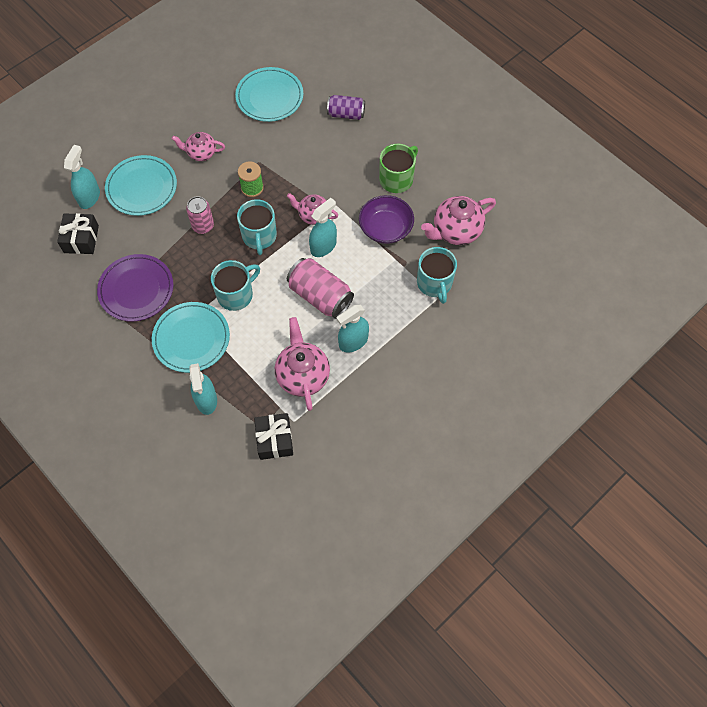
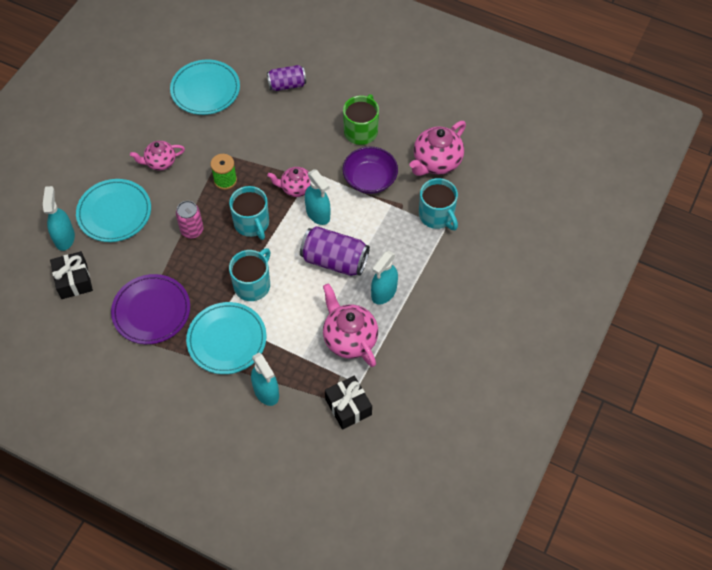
camera: 20 degrees left, 5 degrees down
pink can [287,258,354,318] -> purple can [300,226,370,276]
turquoise spray bottle [309,198,337,257] -> turquoise spray bottle turned 120 degrees clockwise [305,169,330,225]

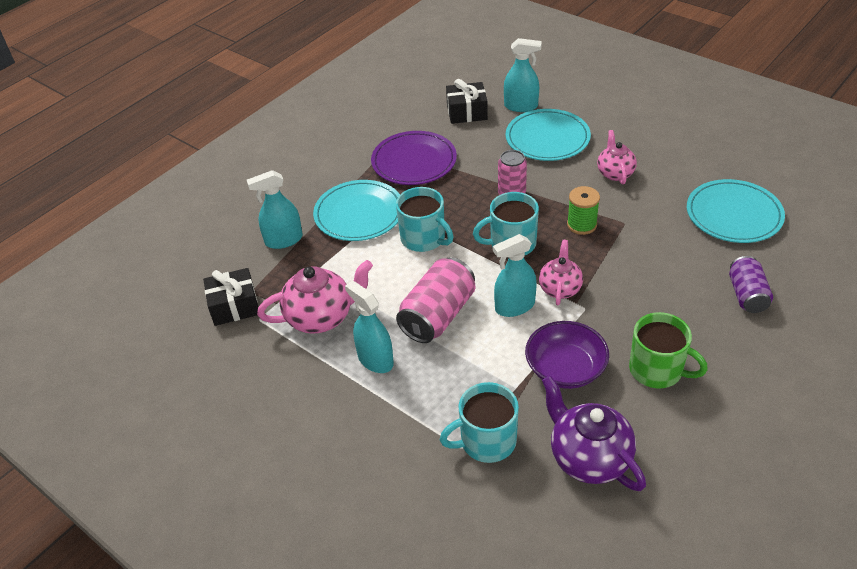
camera: 105 degrees right, 15 degrees down
purple can [300,226,370,276] -> pink can [396,257,475,343]
pink teapot [410,121,466,176] -> purple teapot [542,376,646,491]

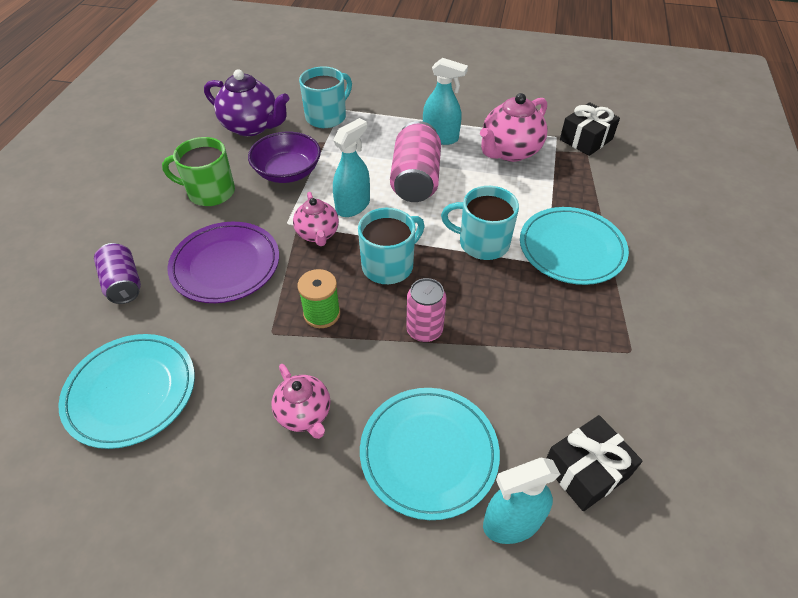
camera: 150 degrees right, 5 degrees up
turquoise spray bottle [247,170,303,249] -> none
purple plate [371,131,457,185] -> purple plate moved to [167,222,279,303]

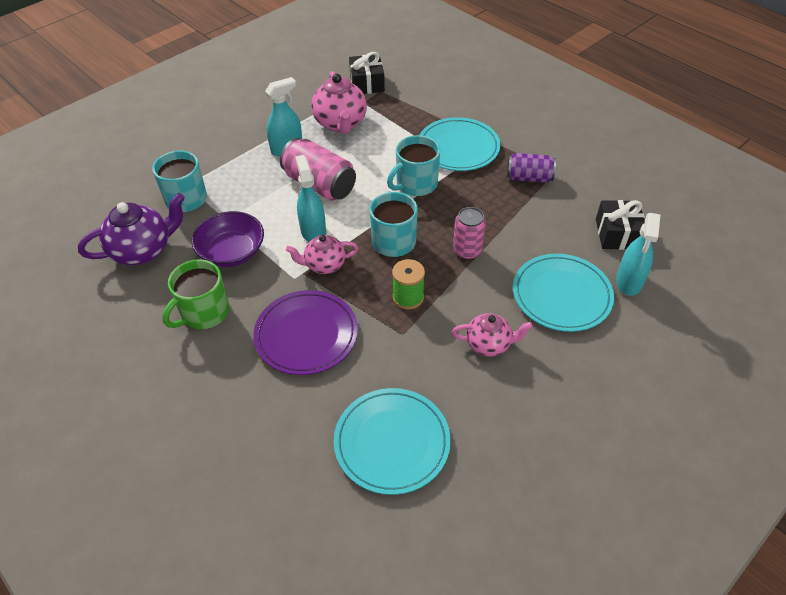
camera: 55 degrees left, 0 degrees up
purple can [94,243,141,304] -> purple can moved to [507,153,556,183]
pink teapot [293,192,339,246] -> pink teapot turned 150 degrees clockwise [286,235,359,274]

